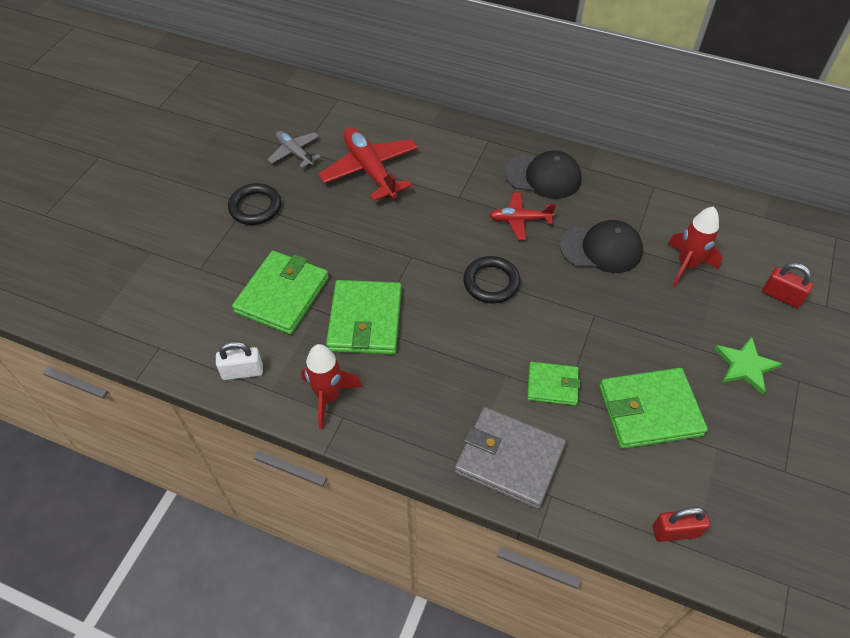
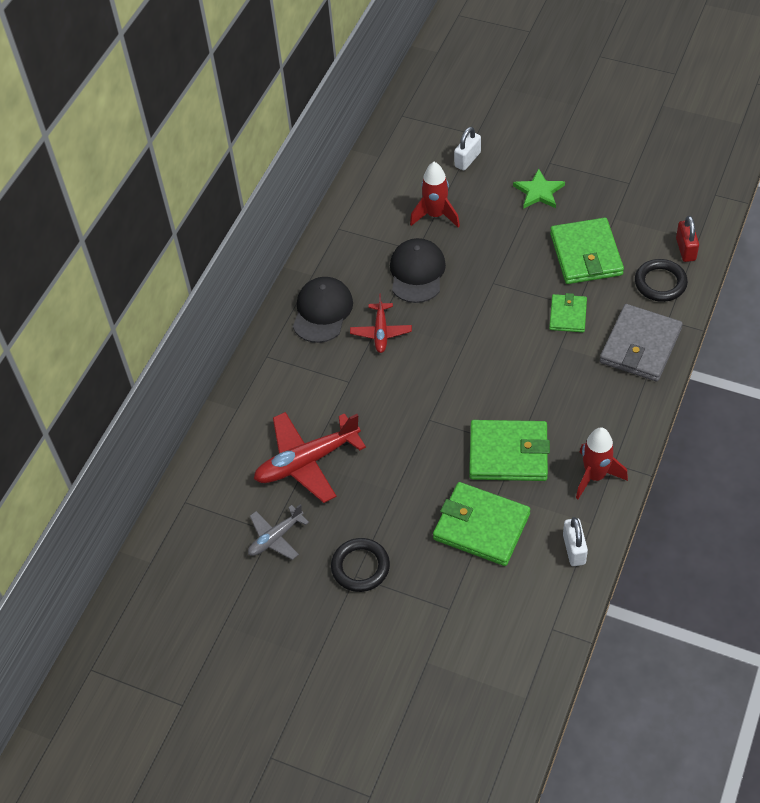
camera: 85 degrees left, 0 degrees up
black ring [463,256,520,304] -> black ring moved to [635,259,688,302]
red padlock [762,263,813,308] -> white padlock [454,127,481,170]

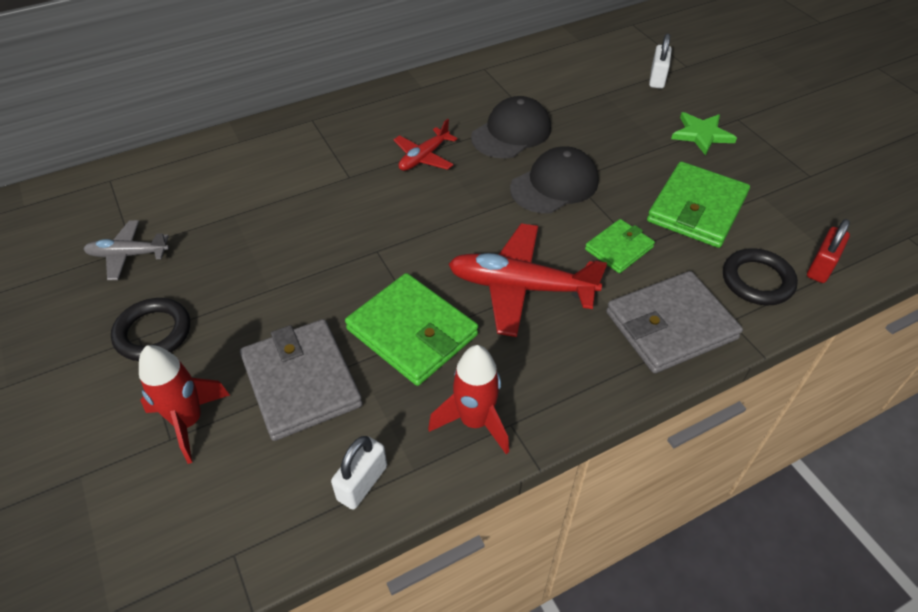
camera: 35 degrees right, 5 degrees down
red plane [254,412,366,503] -> red plane moved to [448,223,607,337]
black cap [293,277,353,343] -> black cap moved to [510,146,598,213]
red rocket [410,162,460,228] -> red rocket moved to [139,345,230,464]
green wallet [433,482,530,566] -> grey wallet [240,319,363,441]
white padlock [454,127,481,170] -> white padlock turned 60 degrees counterclockwise [649,33,672,89]

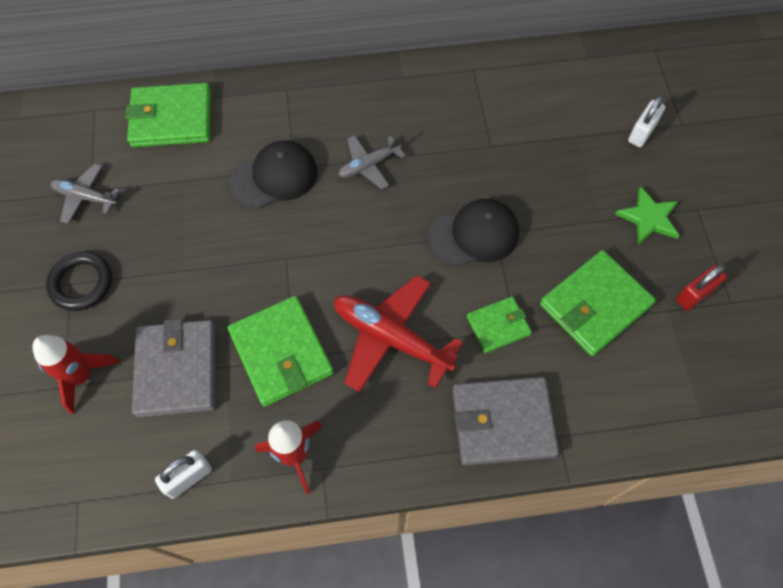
camera: 20 degrees right, 15 degrees up
red plane [393,119,457,171] -> grey plane [338,135,405,189]
black cap [471,96,551,158] -> black cap moved to [230,141,317,209]
black ring [723,249,798,305] -> none
red padlock [807,219,850,283] -> red padlock moved to [676,265,727,311]
none -> green wallet [125,83,211,147]

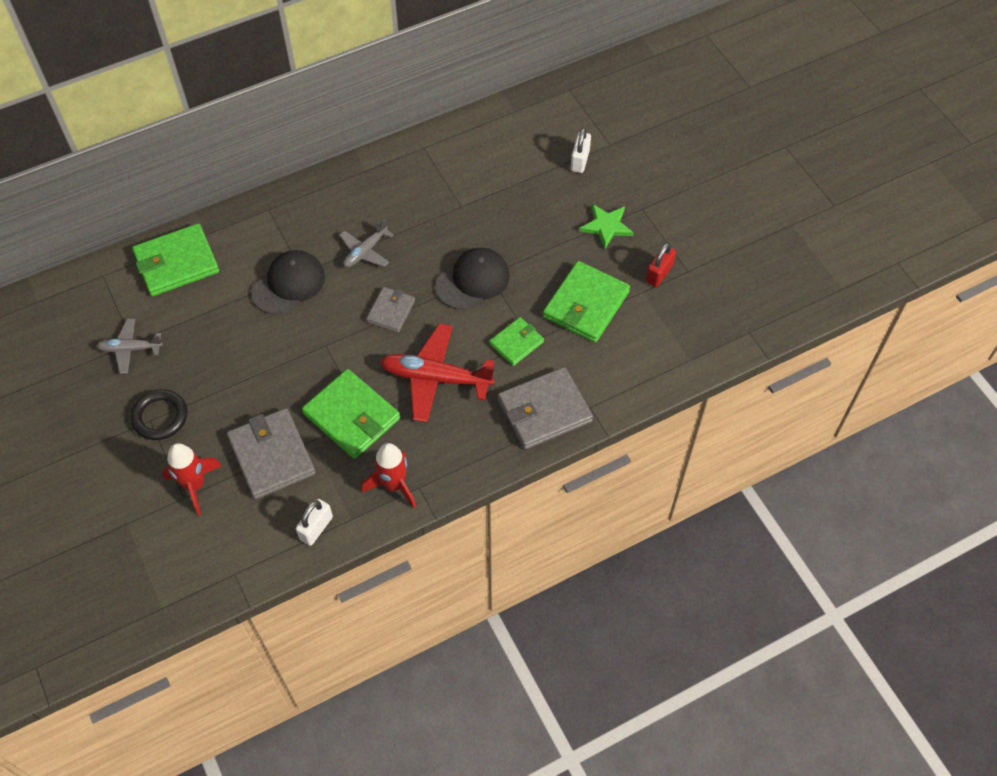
camera: 20 degrees left, 5 degrees down
none -> grey wallet [366,287,415,333]

